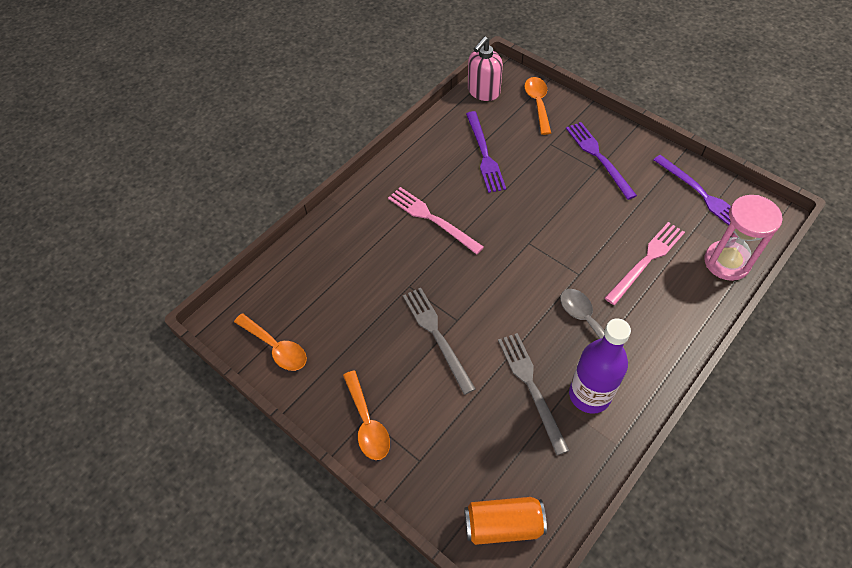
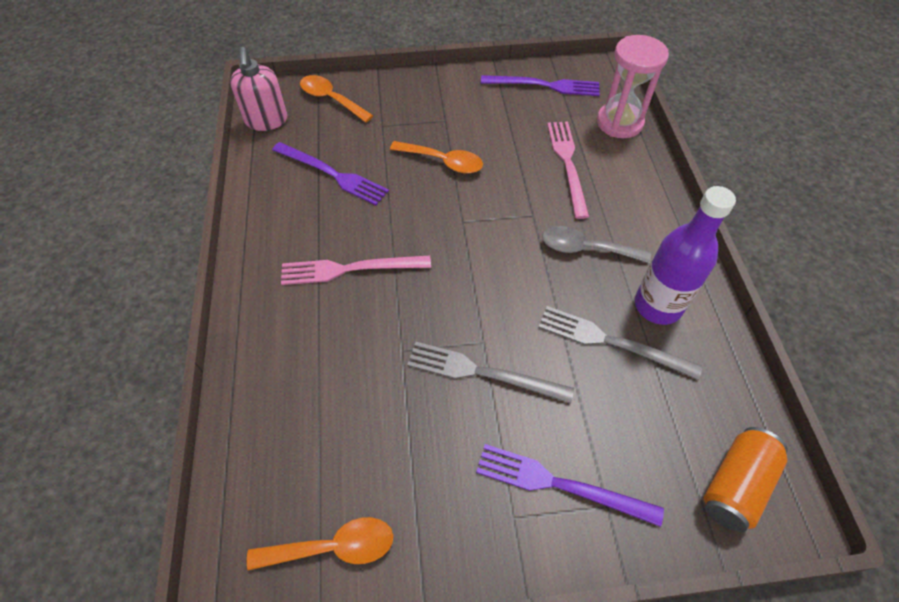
camera: 50 degrees left, 0 degrees up
orange spoon [343,370,390,460] -> orange spoon moved to [390,141,483,173]
purple fork [566,122,637,200] -> purple fork moved to [476,444,664,527]

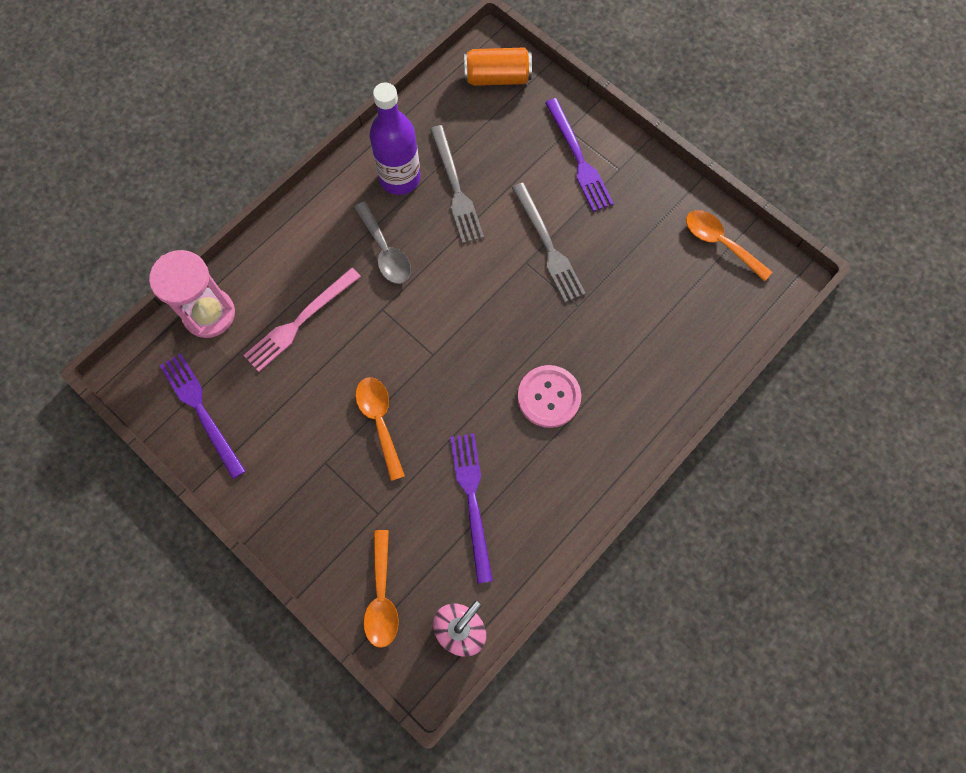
camera: 130 degrees left, 15 degrees up
pink fork [281,255,431,285] -> pink button [517,365,581,428]

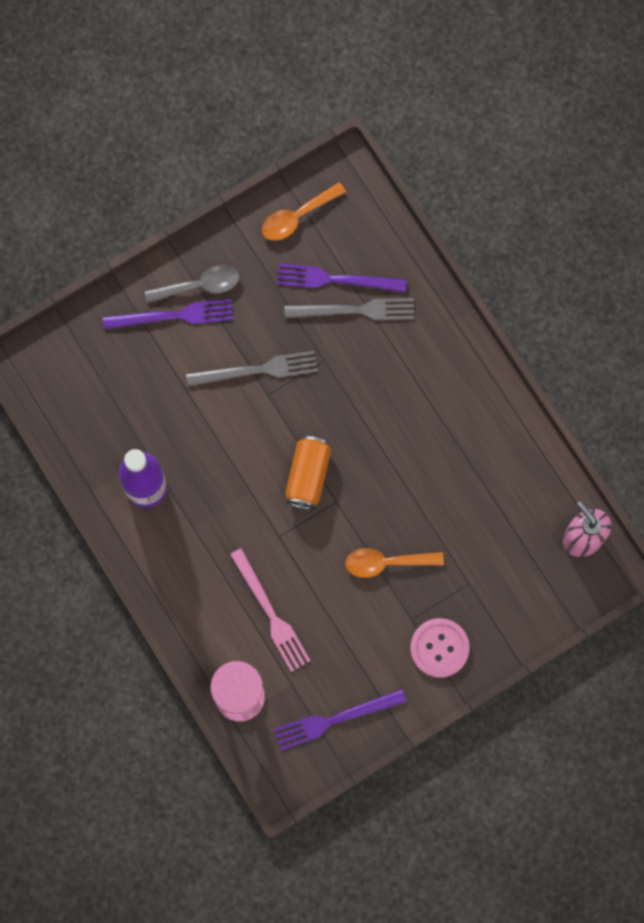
camera: 75 degrees left, 5 degrees up
grey spoon [354,201,411,284] -> grey spoon moved to [145,265,239,303]
orange spoon [363,530,399,648] -> none
grey fork [430,125,484,244] -> grey fork moved to [284,298,415,321]
purple fork [450,433,493,584] -> purple fork moved to [277,263,407,293]
orange can [464,47,532,86] -> orange can moved to [285,436,331,510]
pink button [517,365,581,428] -> pink button moved to [410,618,470,678]

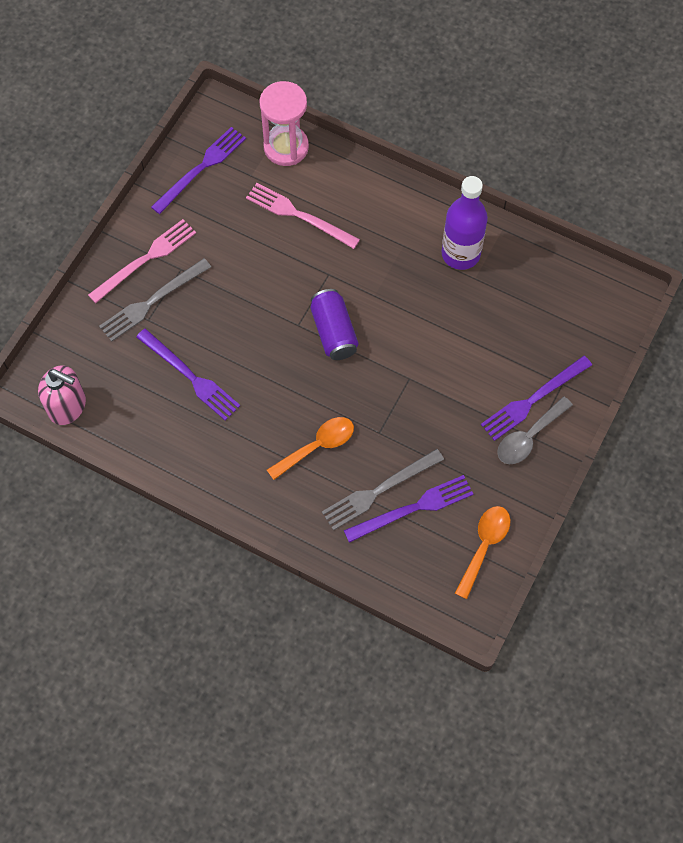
camera: 150 degrees right, 10 degrees down
grey fork [186,351,318,387] -> grey fork moved to [99,258,211,342]
orange can [285,436,331,510] -> purple can [311,289,358,360]
orange spoon [345,548,444,578] -> orange spoon moved to [267,417,354,480]
pink button [410,618,470,678] -> pink fork [88,219,196,303]
none -> purple fork [136,328,240,421]

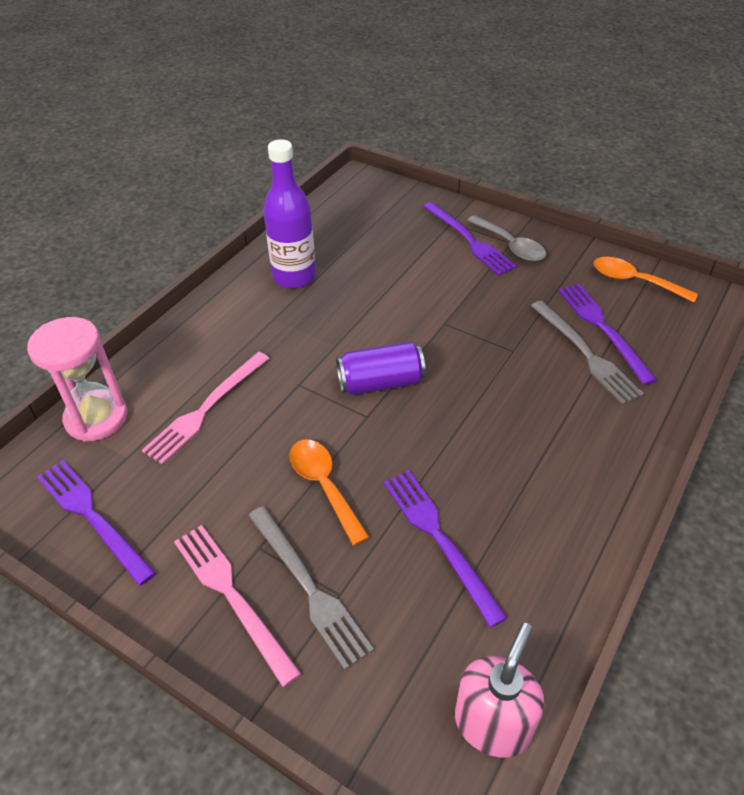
camera: 85 degrees left, 20 degrees down
purple fork [136,328,240,421] -> purple fork turned 75 degrees counterclockwise [384,470,508,627]
orange spoon [267,417,354,480] -> orange spoon moved to [289,440,369,546]

